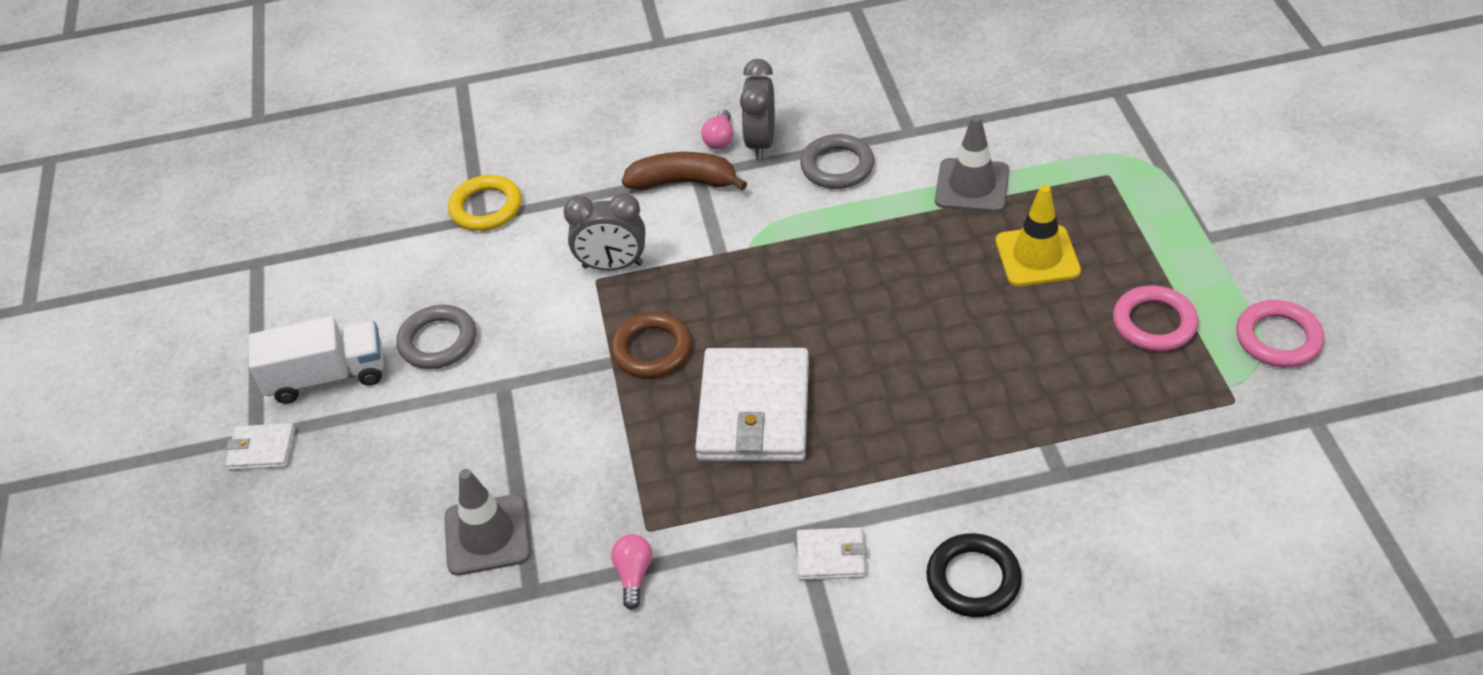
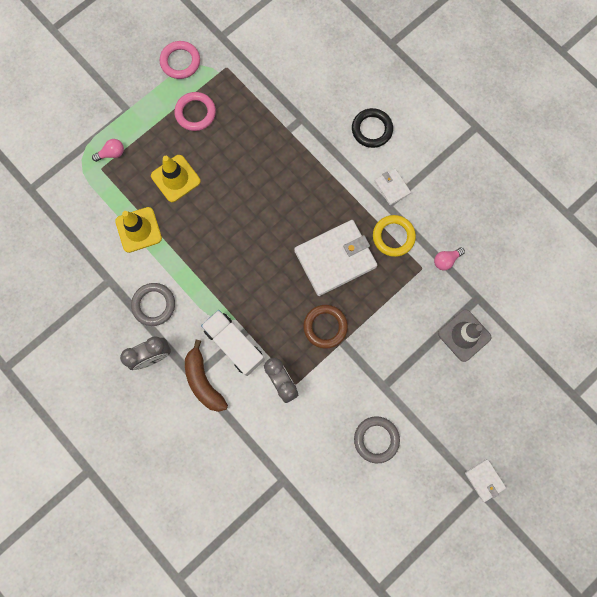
camera: 125 degrees left, 30 degrees up
white truck [248,316,384,404] -> white truck moved to [201,310,265,376]
yellow ring [448,175,522,231] -> yellow ring moved to [373,215,416,257]
pink light bulb [701,110,734,149] -> pink light bulb moved to [92,139,124,162]
grey traffic cone [935,115,1009,213] -> yellow traffic cone [115,207,162,253]

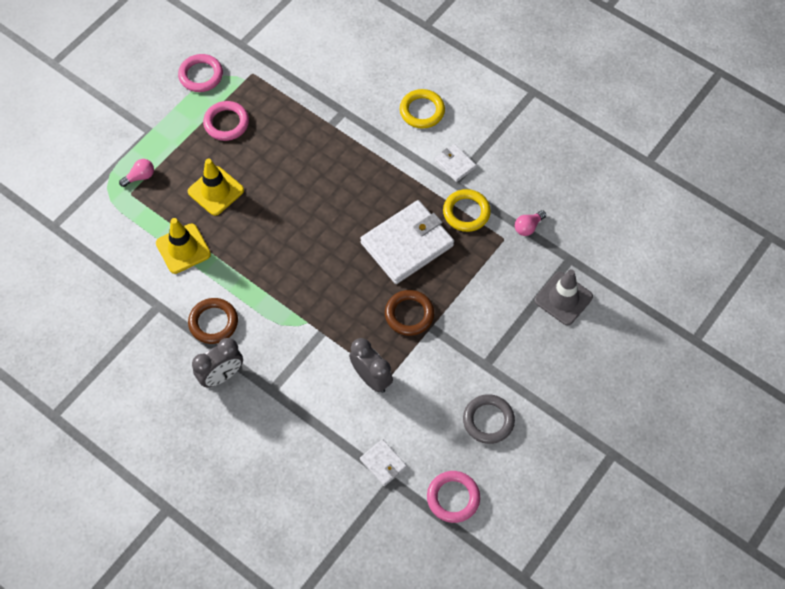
camera: 10 degrees left, 15 degrees down
grey ring [131,283,175,326] -> brown ring [188,298,238,344]
brown banana [185,340,228,412] -> none
white truck [201,310,265,376] -> none
black ring [352,108,393,148] -> yellow ring [400,89,445,128]
white wallet [465,459,506,502] -> white wallet moved to [360,439,407,486]
none -> pink ring [427,471,480,523]

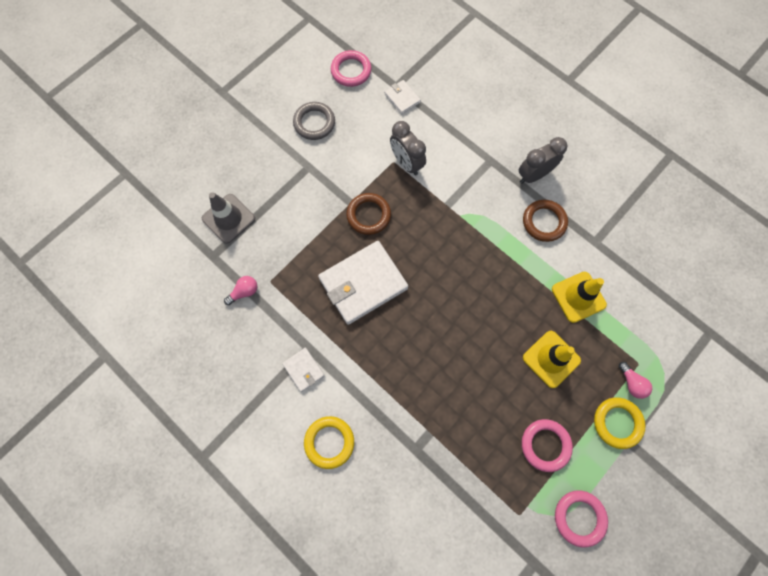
camera: 175 degrees left, 10 degrees up
pink light bulb [119,159,154,187] -> pink light bulb turned 90 degrees counterclockwise [619,362,652,399]
yellow ring [443,189,491,232] -> yellow ring moved to [594,397,646,449]

